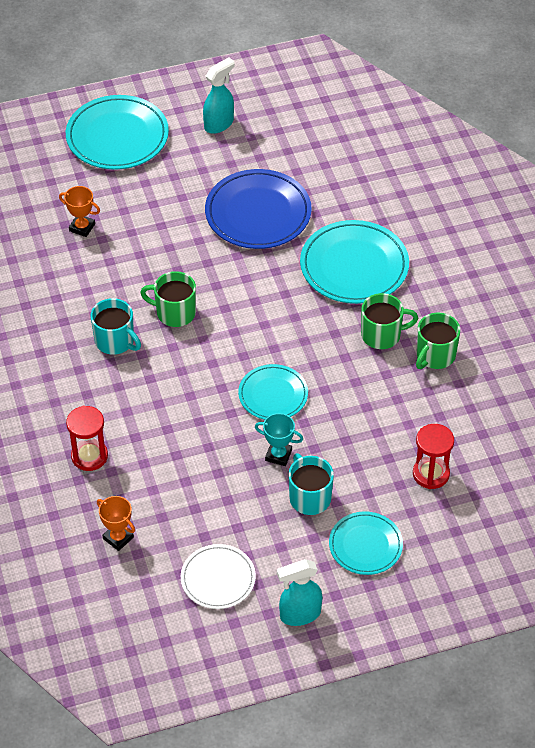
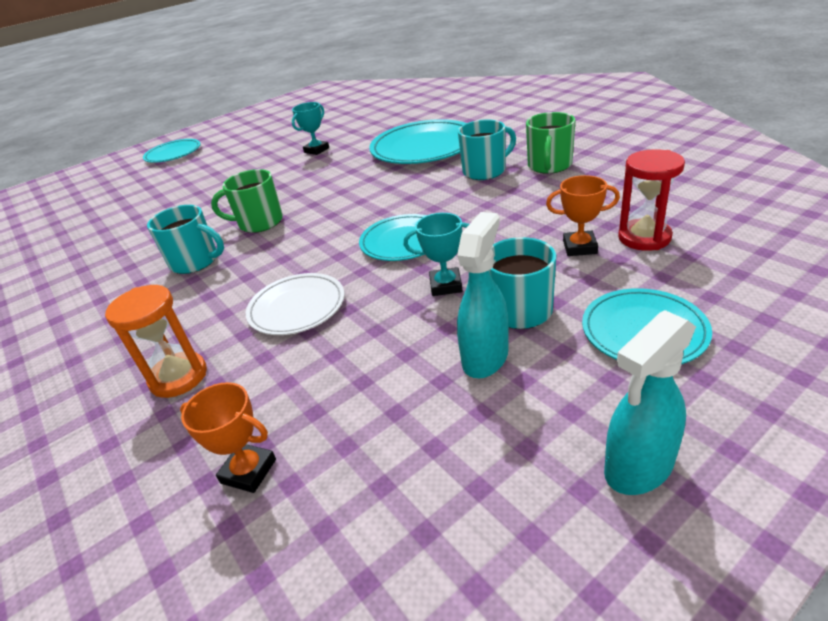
camera: 15 degrees left, 15 degrees down
orange trophy [59,186,100,237] -> orange trophy moved to [546,175,620,256]
turquoise plate [66,95,169,170] -> turquoise plate [143,139,201,163], size x0.61
red hourglass [66,406,108,471] -> orange hourglass [105,285,207,398]
white plate [181,544,256,609] -> white plate moved to [246,273,345,335]
turquoise spray bottle [203,57,235,134] -> turquoise spray bottle moved to [457,212,508,378]
blue plate [205,169,312,249] -> turquoise trophy [292,102,329,155]
green mug [361,293,418,349] -> turquoise mug [458,119,516,180]

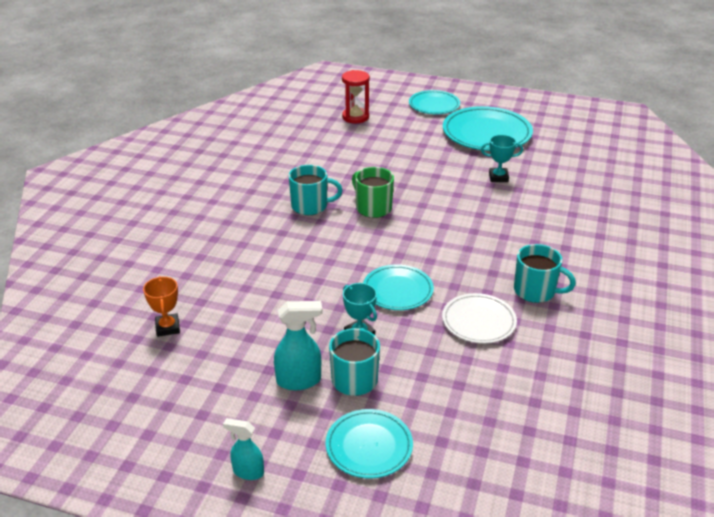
camera: 50 degrees right, 0 degrees up
orange hourglass [105,285,207,398] -> none
turquoise mug [147,205,224,274] -> turquoise mug turned 75 degrees counterclockwise [288,165,343,215]
white plate [246,273,345,335] -> white plate moved to [442,293,517,344]
turquoise plate [369,119,466,164] -> turquoise plate moved to [443,106,533,151]
green mug [526,112,576,174] -> none
orange trophy [546,175,620,256] -> none
turquoise spray bottle [604,310,696,495] -> turquoise spray bottle [223,418,264,480], size x0.65
red hourglass [618,149,685,251] -> red hourglass moved to [342,70,370,123]

